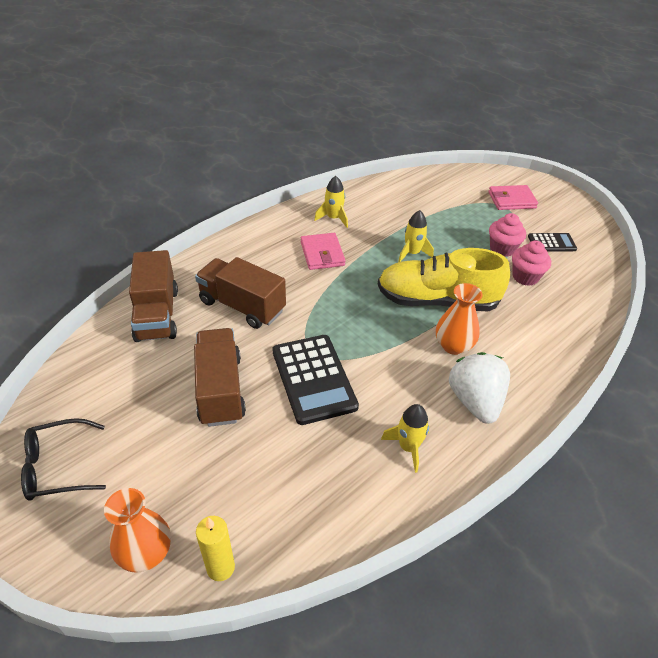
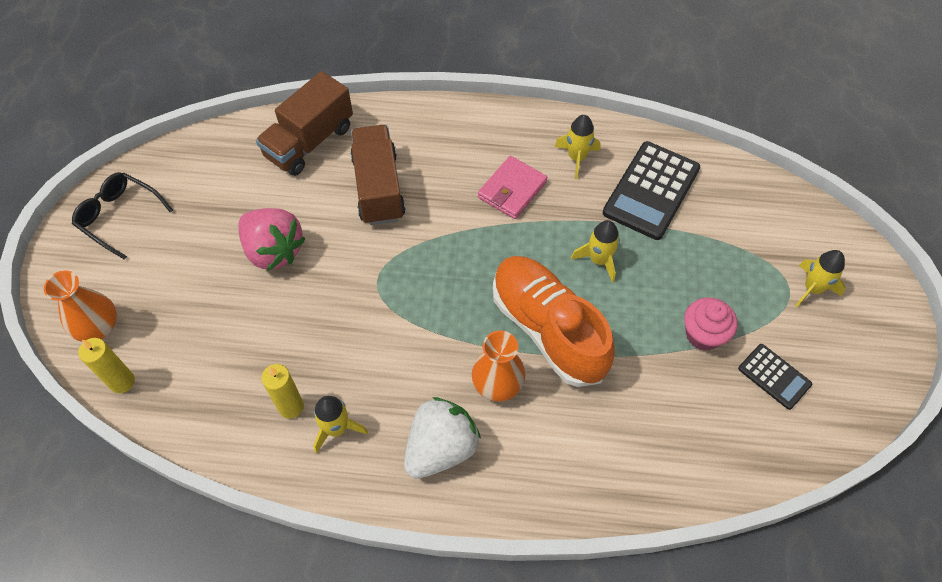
camera: 50 degrees right, 15 degrees up
brown truck [194,328,246,427] -> pink strawberry [239,208,305,271]
black calculator [272,335,359,425] -> black calculator moved to [602,141,700,240]
yellow shoe [378,248,510,312] -> orange shoe [493,256,615,387]
pink wallet [488,185,538,210] -> yellow rocket [795,250,846,307]
pink cupcake [512,241,551,286] -> none
none -> yellow candle [261,364,304,419]

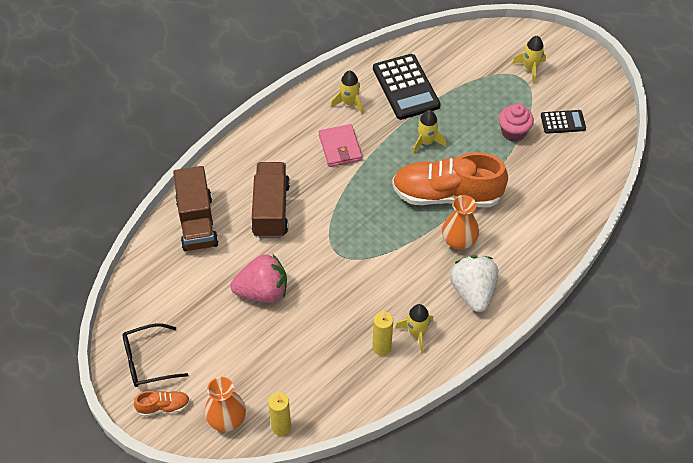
camera: 50 degrees left, 5 degrees down
brown truck [350,125,406,225] -> brown truck turned 60 degrees clockwise [251,162,290,238]
none -> orange shoe [134,391,190,417]

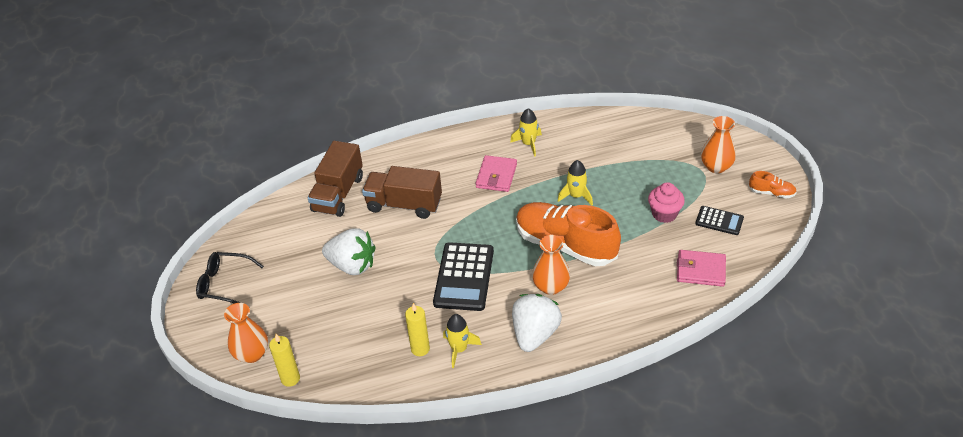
camera: 30 degrees right, 10 degrees down
orange shoe [134,391,190,417] -> orange shoe moved to [749,171,797,198]
pink strawberry [230,254,287,303] -> white strawberry [322,228,375,275]
brown truck [251,162,290,238] -> brown truck turned 105 degrees counterclockwise [362,166,442,219]
black calculator [373,54,441,120] -> black calculator moved to [433,242,494,311]
yellow rocket [512,36,546,83] -> orange vase [701,116,736,173]
none -> pink wallet [677,250,726,287]

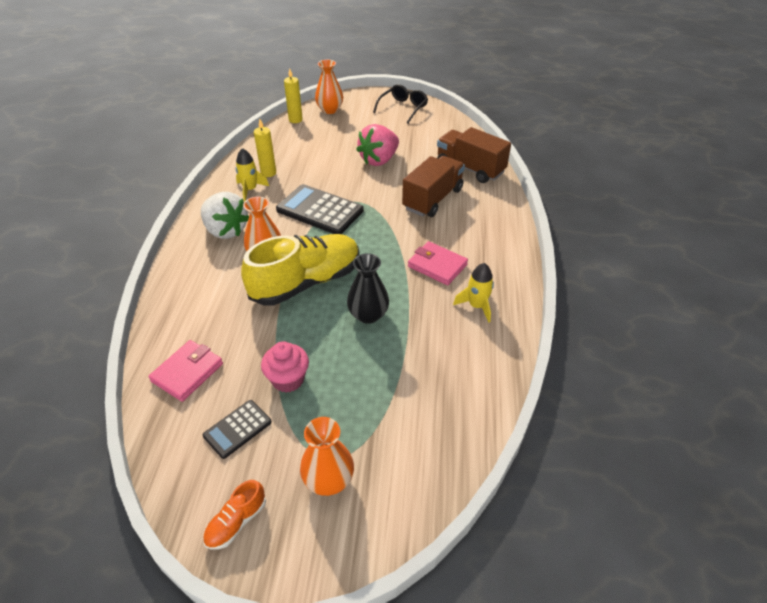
camera: 110 degrees right, 0 degrees up
white strawberry [322,228,375,275] -> pink strawberry [356,124,399,166]
orange shoe [516,202,621,266] -> yellow shoe [241,234,360,306]
yellow rocket [558,160,593,205] -> black vase [347,253,389,324]

